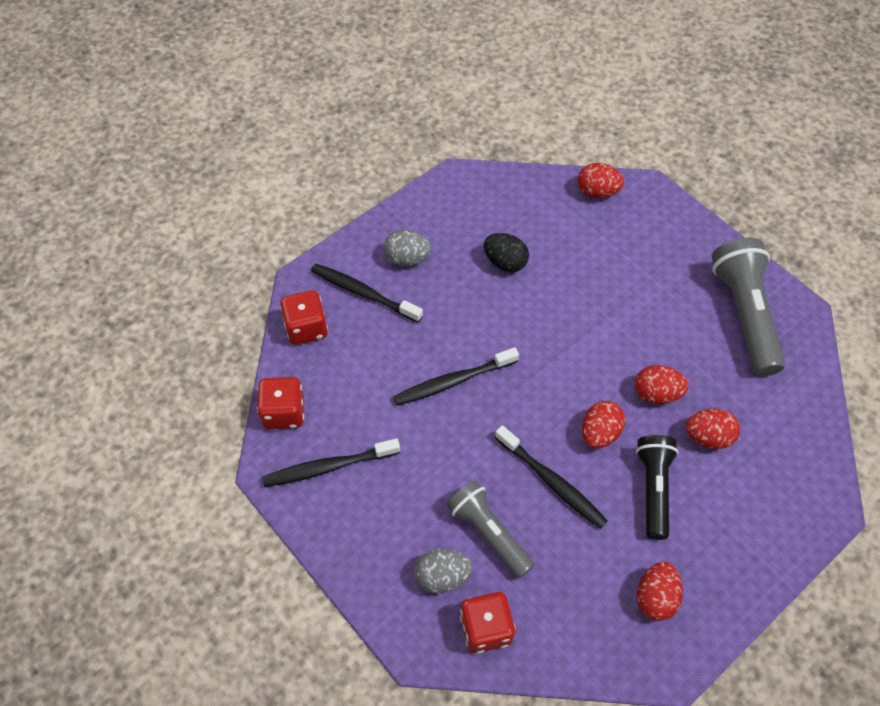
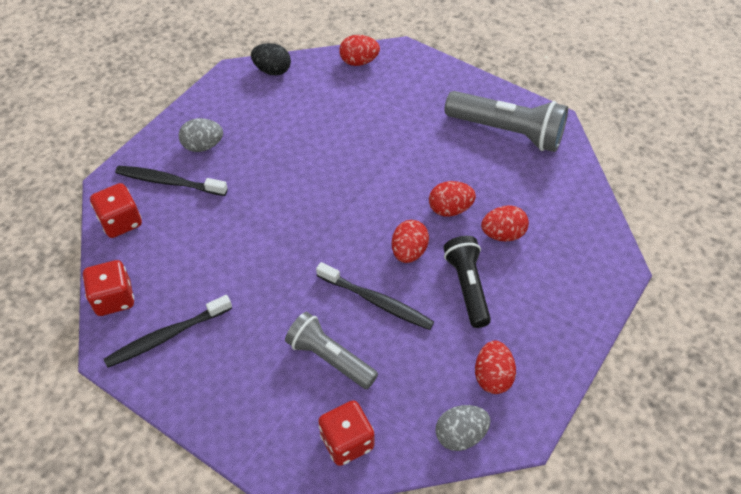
camera: 15 degrees left, 5 degrees down
black toothbrush [393,347,519,406] -> none
grey egg [415,549,473,593] -> grey egg moved to [435,405,491,451]
black egg [484,233,529,272] -> black egg moved to [251,43,291,75]
grey flashlight [712,237,785,376] -> grey flashlight turned 135 degrees clockwise [445,91,568,152]

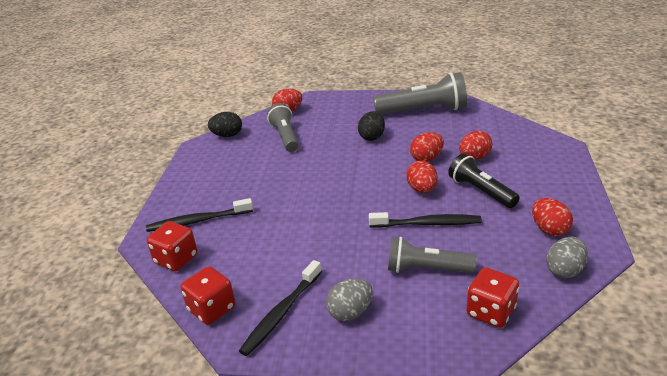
camera: 25 degrees left, 20 degrees down
grey egg [179,118,223,152] -> grey egg moved to [326,278,373,321]
none -> grey flashlight [267,103,299,152]
none -> black egg [358,111,385,141]

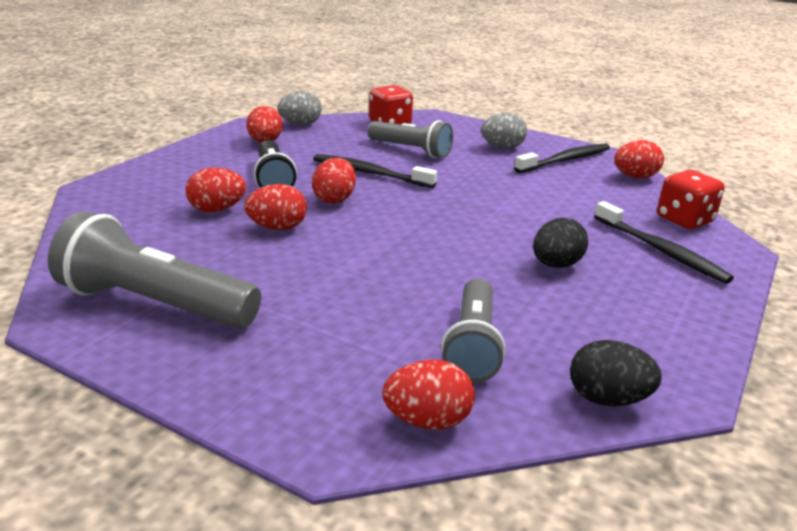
camera: 160 degrees left, 5 degrees down
black toothbrush [146,198,253,232] -> black toothbrush turned 45 degrees clockwise [594,201,734,284]
red dice [181,266,235,325] -> red egg [614,140,664,178]
black egg [358,111,385,141] -> black egg moved to [533,218,588,268]

